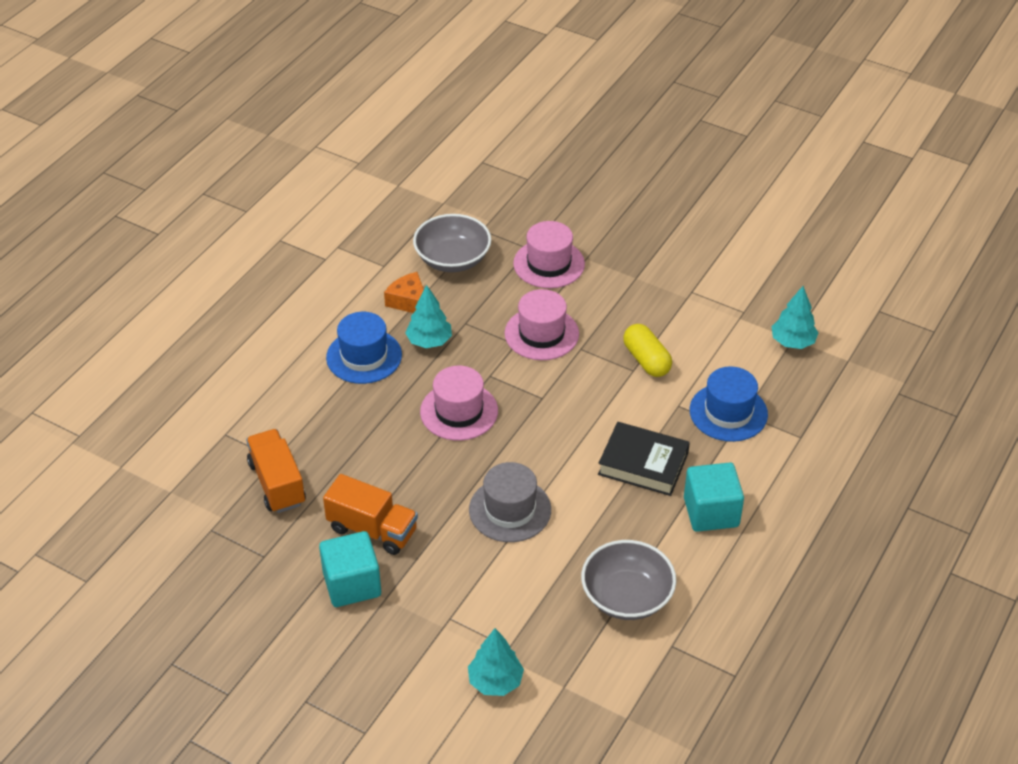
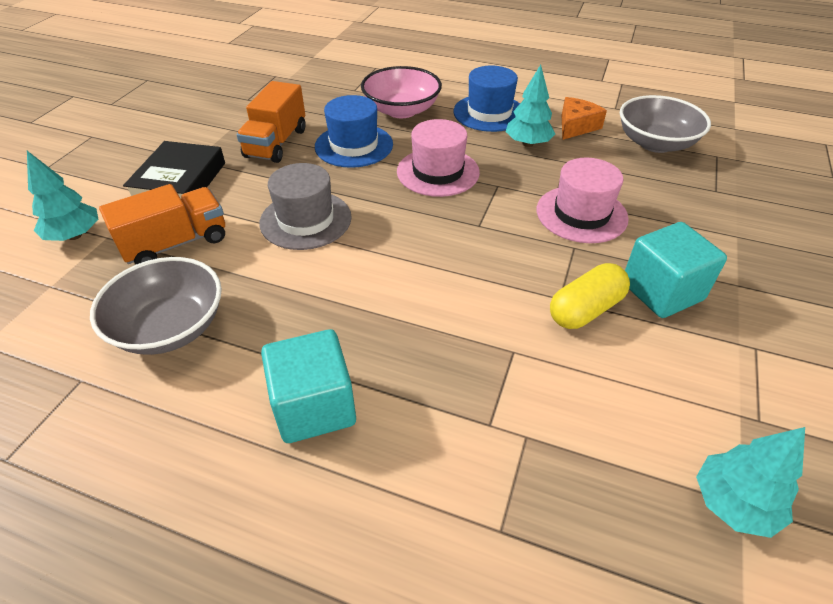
camera: 80 degrees right, 0 degrees up
orange truck [246,429,306,513] -> orange truck moved to [99,184,225,264]
turquoise cube [319,531,381,607] -> turquoise cube moved to [625,222,727,318]
pink hat [513,221,585,288] -> none
black book [598,422,690,496] -> black book moved to [123,141,225,198]
blue hat [690,366,768,442] -> blue hat moved to [315,95,393,168]
none -> pink bowl [361,66,442,118]

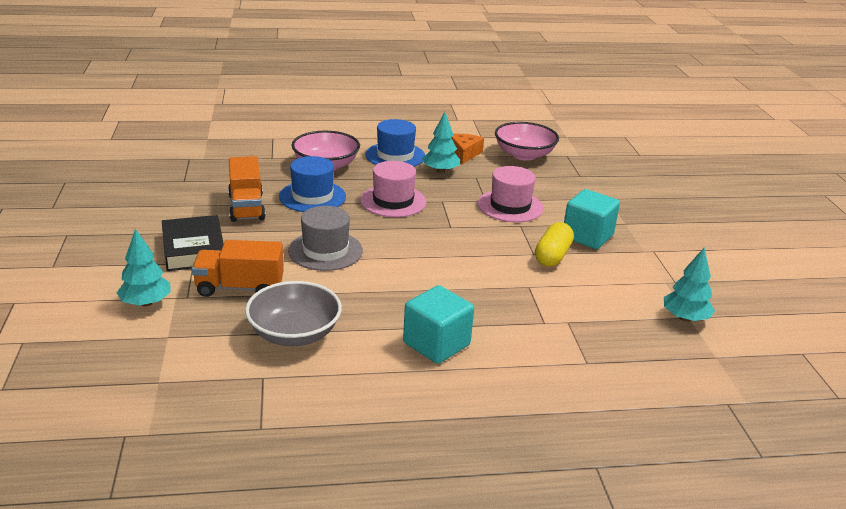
camera: 30 degrees left, 15 degrees down
orange truck [99,184,225,264] -> orange truck turned 120 degrees counterclockwise [192,240,284,297]
grey bowl [620,95,711,153] -> pink bowl [495,122,559,161]

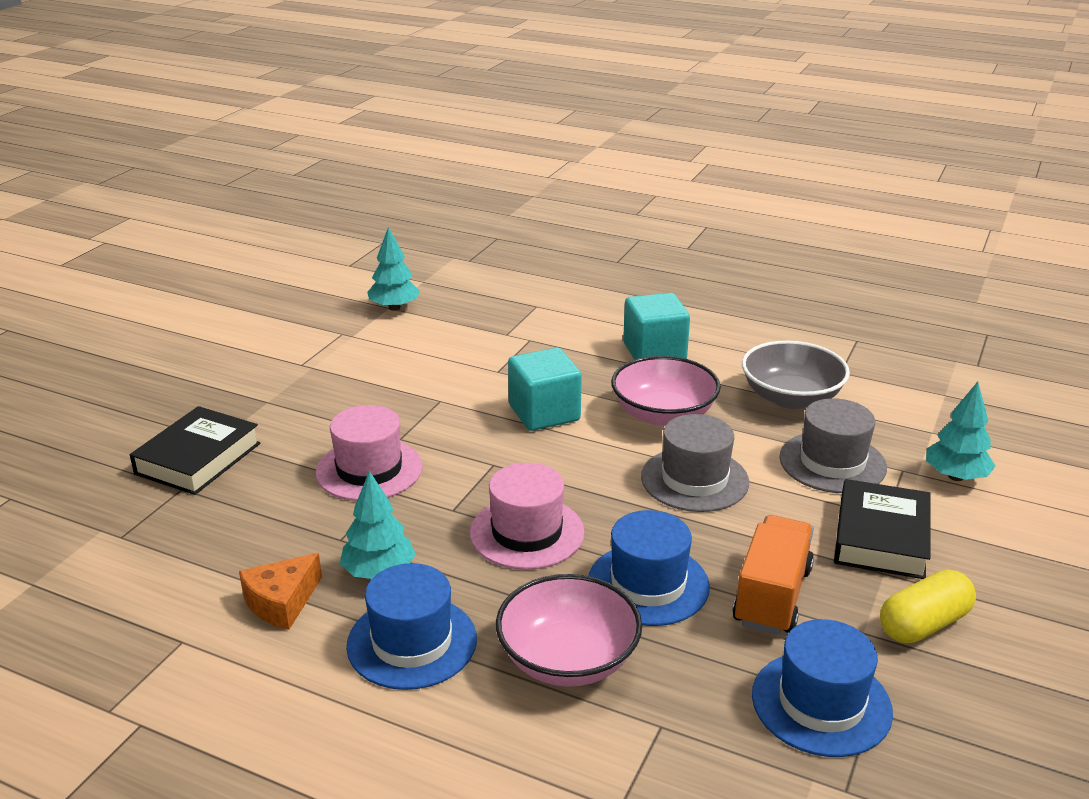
camera: 145 degrees left, 0 degrees up
orange truck [192,240,284,297] -> grey hat [779,398,887,493]
pink bowl [495,122,559,161] -> pink bowl moved to [611,356,721,426]
yellow capsule [535,222,574,267] -> yellow capsule moved to [880,570,976,643]
turquoise cube [564,189,620,249] -> turquoise cube moved to [508,347,582,431]
none -> black book [130,406,261,495]
none -> blue hat [752,619,893,757]

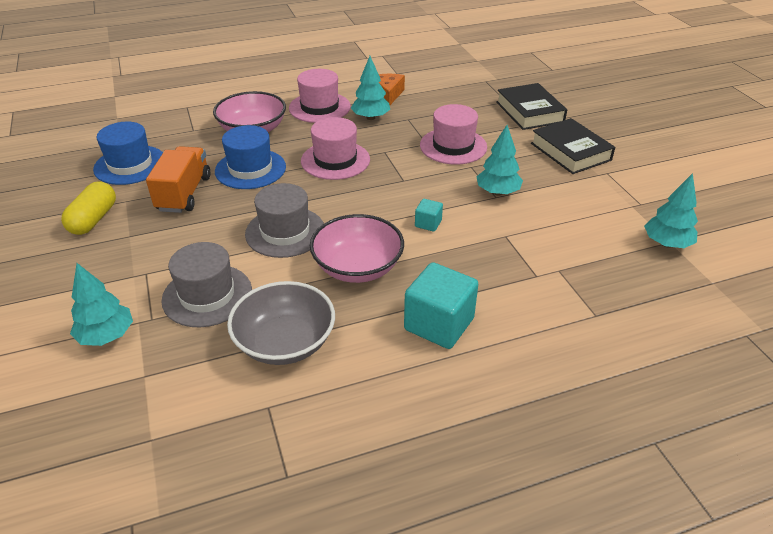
camera: 135 degrees right, 10 degrees up
blue hat [346,563,477,690] -> pink hat [289,69,351,123]
turquoise cube [508,347,582,431] -> turquoise cube [415,199,443,232], size x0.48
orange truck [733,515,814,635] -> orange truck turned 150 degrees counterclockwise [146,146,210,213]
black book [834,479,931,579] -> black book moved to [531,118,615,174]
none -> turquoise tree [476,125,523,195]

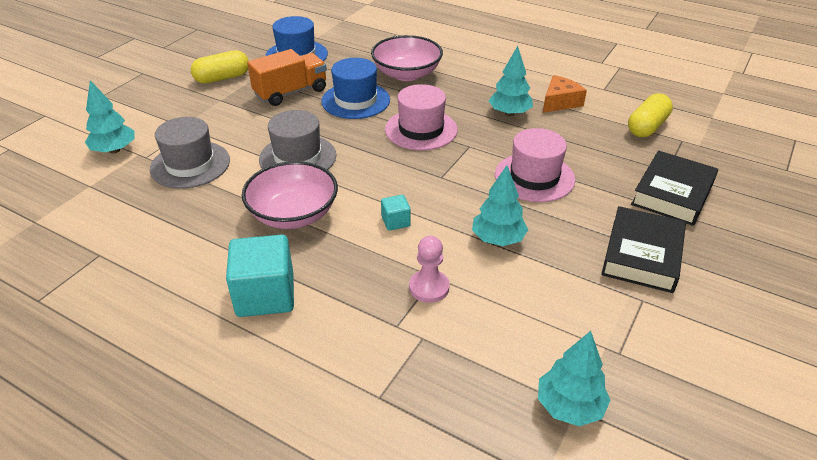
camera: 50 degrees right, 0 degrees up
grey bowl [227,281,335,365] -> none
pink hat [289,69,351,123] -> none
none -> pink pawn [409,236,450,303]
none -> yellow capsule [628,93,673,137]

